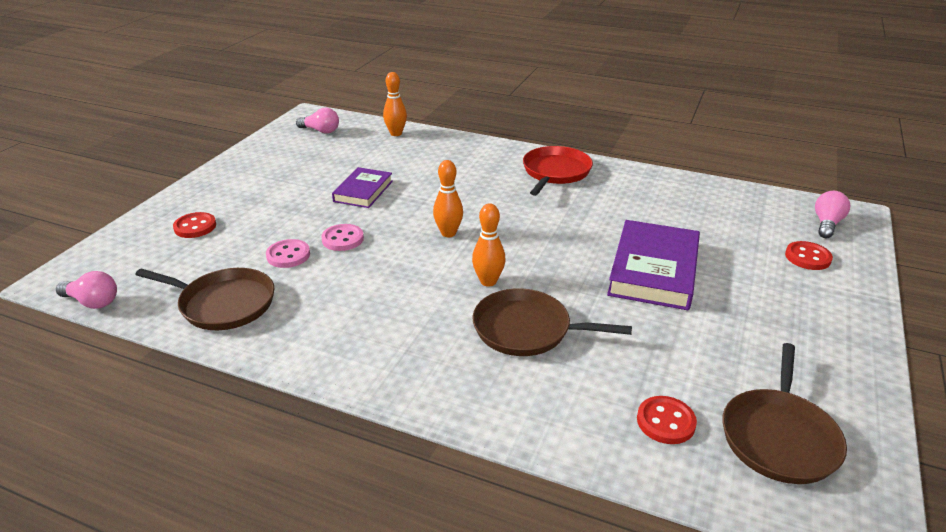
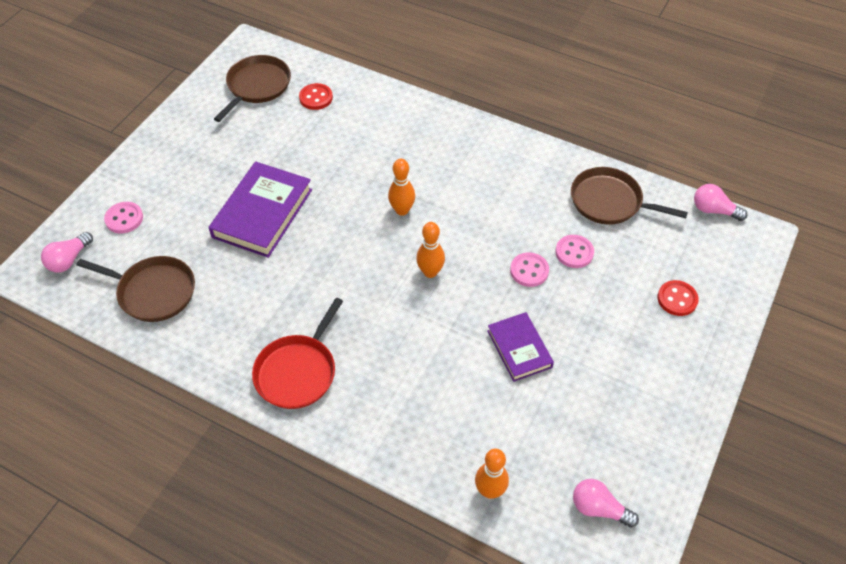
camera: 175 degrees left, 20 degrees up
purple book [332,167,393,208] -> purple book turned 45 degrees counterclockwise [487,312,554,382]
brown pan [473,288,632,356] -> brown pan moved to [76,256,195,322]
red button [785,241,833,270] -> pink button [104,202,143,234]

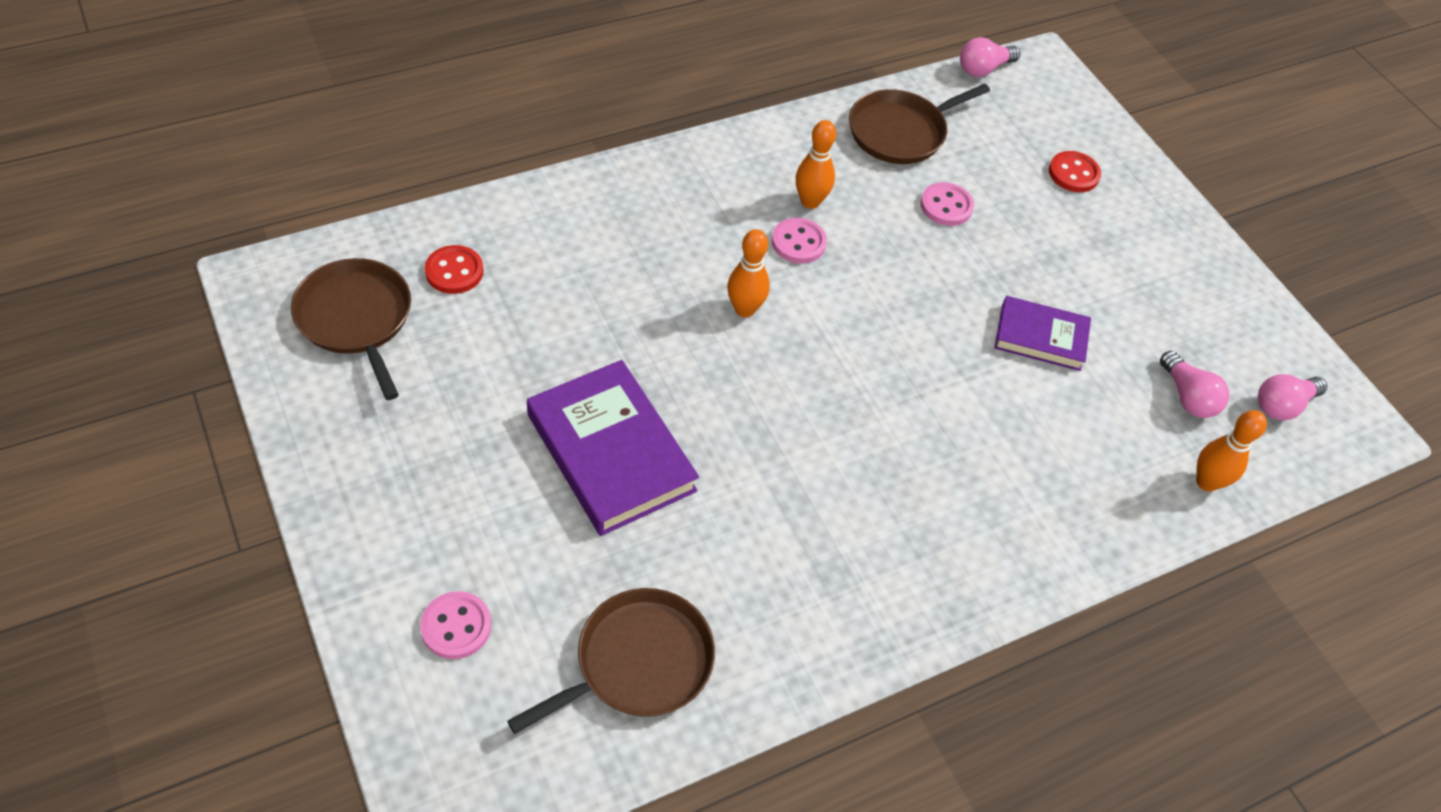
camera: 60 degrees left, 0 degrees up
pink light bulb [41,232,93,272] -> pink light bulb moved to [1160,351,1229,418]
red pan [252,298,343,409] -> none
orange bowling pin [416,222,445,278] -> orange bowling pin moved to [796,120,836,209]
pink button [510,253,549,287] -> pink button moved to [772,218,827,264]

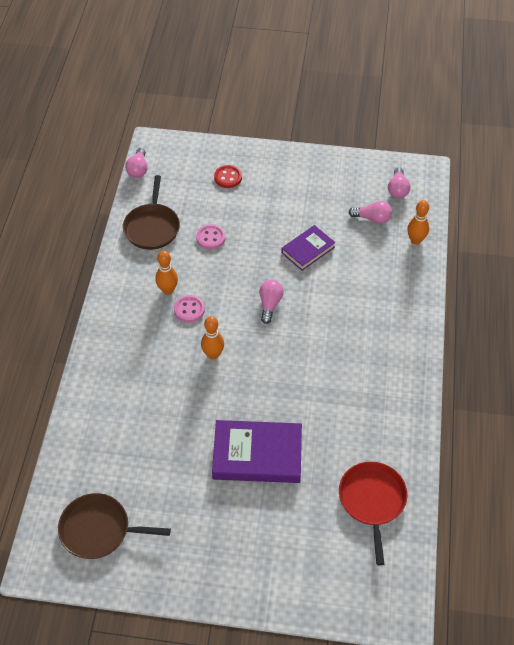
camera: 50 degrees left, 0 degrees up
pink button [420,591,491,659] -> none
red button [425,245,483,294] -> none
brown pan [507,588,715,734] -> red pan [339,461,407,565]
none -> pink light bulb [259,280,284,324]

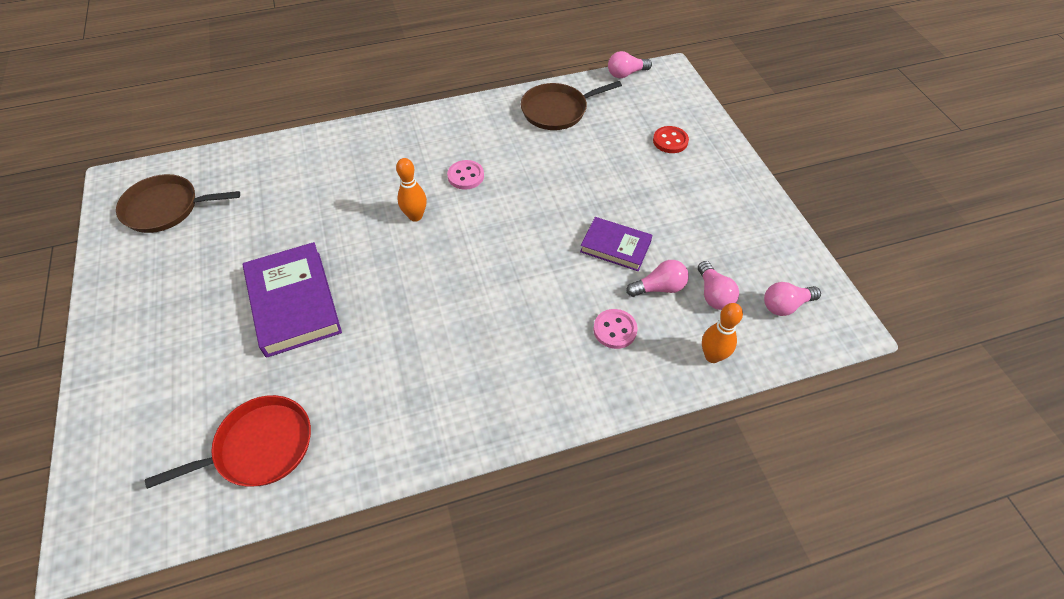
camera: 65 degrees right, 0 degrees up
brown pan [58,493,171,559] -> brown pan turned 75 degrees counterclockwise [116,174,240,233]
orange bowling pin [156,251,178,295] -> none
pink button [196,225,225,250] -> pink button moved to [593,309,638,349]
pink light bulb [259,280,284,324] -> pink light bulb moved to [626,260,689,297]

